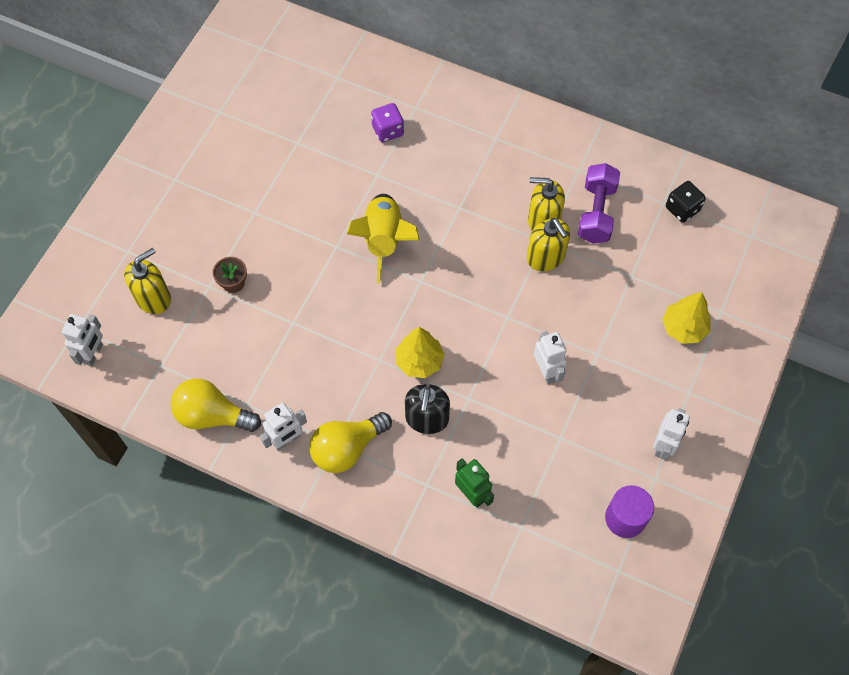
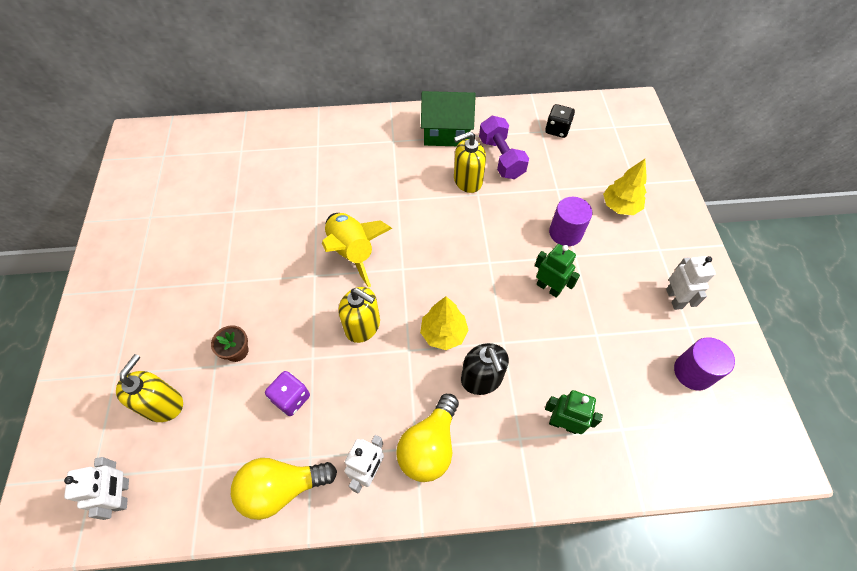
camera: 30 degrees left, 5 degrees down
purple dice [371,103,404,142] -> purple dice moved to [265,371,310,416]
yellow soap dispenser [527,218,570,272] -> yellow soap dispenser moved to [339,287,380,343]
white robot [534,331,567,384] -> green robot [535,244,580,298]
none -> green house [421,91,476,146]
none -> purple cylinder [549,197,592,246]

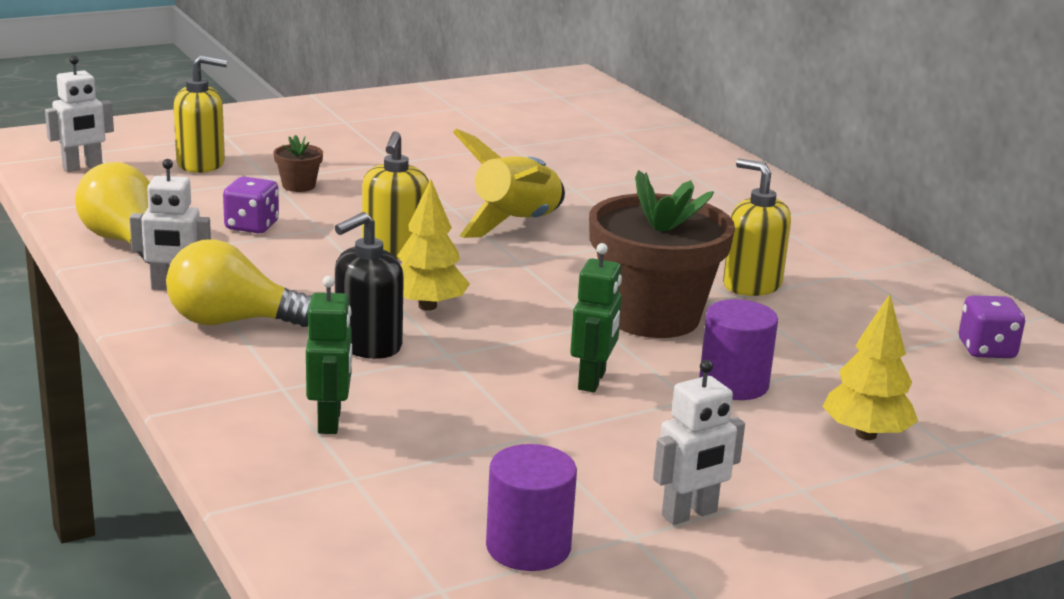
camera: 65 degrees right, 35 degrees down
green house [421,91,476,146] -> none
purple dumbbell [479,116,529,179] -> none
black dice [545,104,575,138] -> purple dice [959,295,1025,358]
none -> brown flower pot [589,170,735,338]

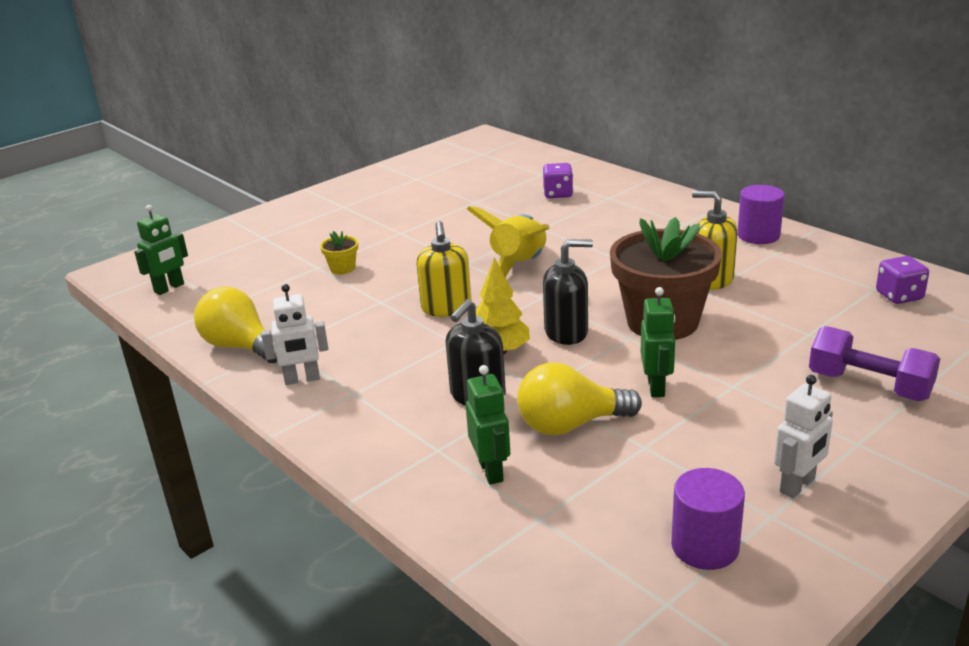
camera: 10 degrees left, 5 degrees up
white robot [45,56,114,172] -> green robot [134,205,188,295]
yellow light bulb [166,239,312,327] -> yellow light bulb moved to [517,363,642,435]
yellow soap dispenser [174,55,228,173] -> none
purple dice [223,177,279,233] -> purple dice moved to [542,163,573,198]
brown flower pot [274,135,323,192] -> yellow flower pot [320,231,358,274]
purple cylinder [699,299,778,400] -> purple cylinder moved to [737,185,785,244]
yellow tree [822,294,918,440] -> purple dumbbell [809,326,940,401]
none -> black soap dispenser [543,239,593,345]

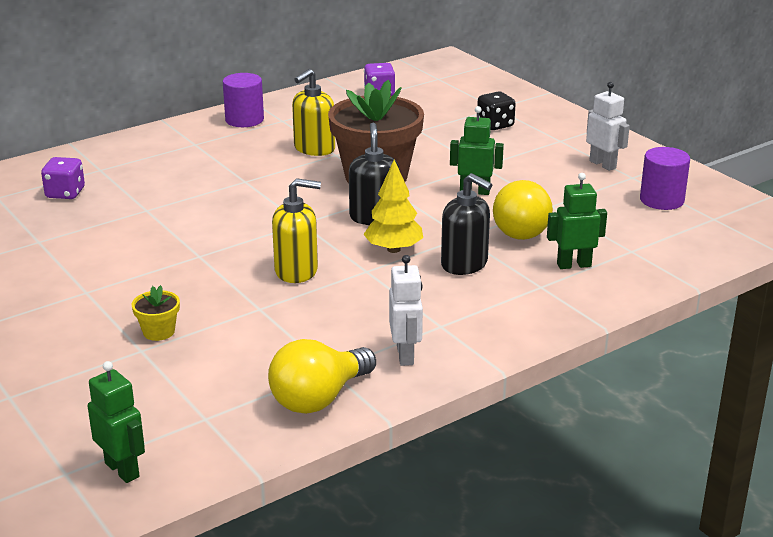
camera: 85 degrees left, 0 degrees up
yellow rocket [467,206,550,277] -> none
purple dumbbell [809,326,940,401] -> black dice [477,91,516,130]

